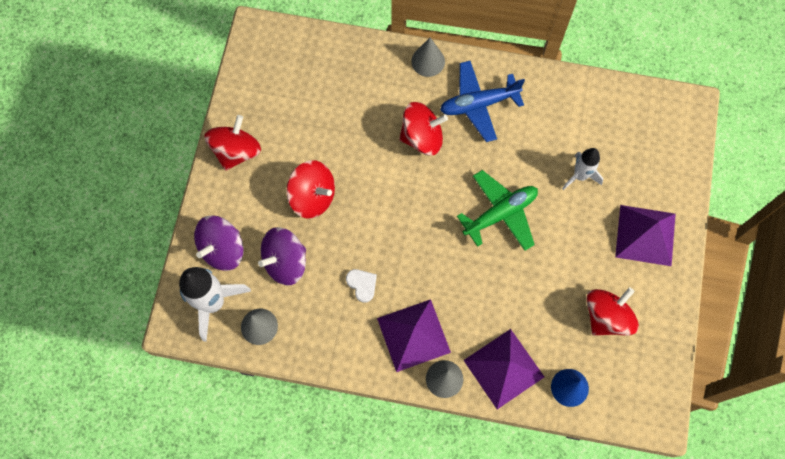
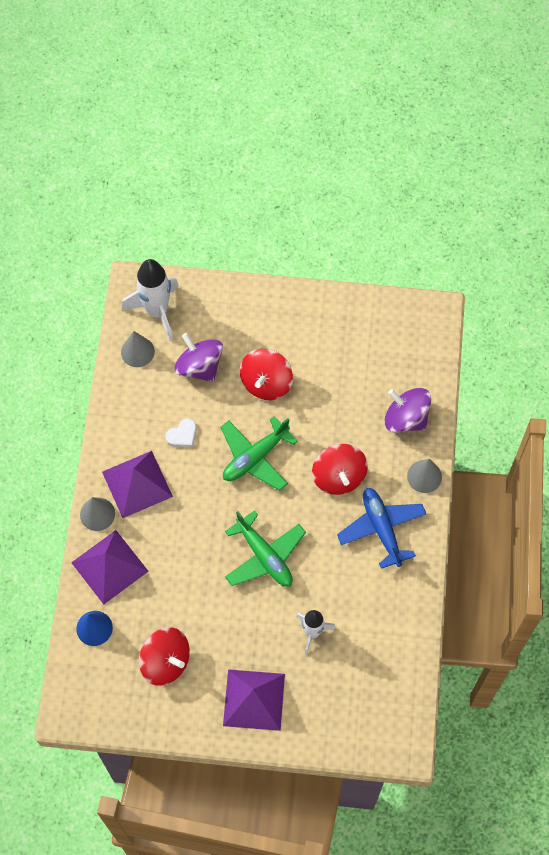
camera: 85 degrees right, 5 degrees down
purple spinning top [194,216,244,271] -> purple spinning top moved to [385,388,431,433]
red spinning top [204,115,261,171] -> none
none -> green plane [220,416,298,491]

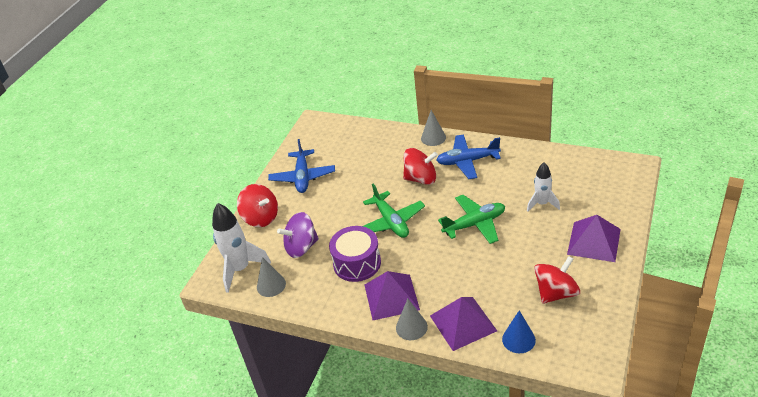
camera: 70 degrees left, 25 degrees down
white heart [166,418,196,447] -> purple drum [329,226,381,282]
red spinning top [240,349,293,400] -> red spinning top moved to [237,184,278,227]
purple spinning top [385,388,431,433] -> none
none -> blue plane [268,139,335,193]

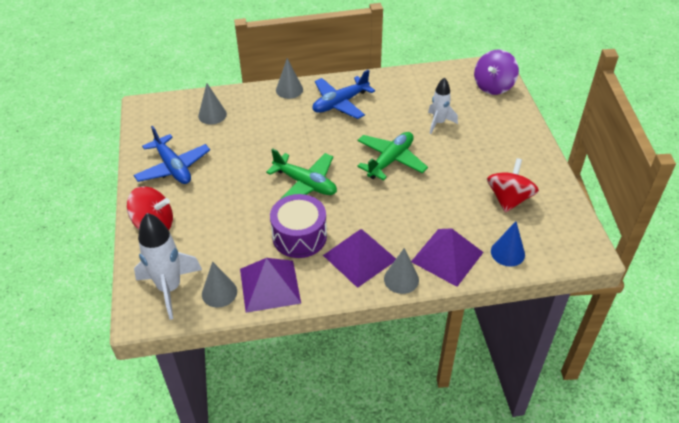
camera: 35 degrees left, 5 degrees up
purple spinning top [277,212,319,258] -> purple spinning top moved to [474,50,519,95]
red spinning top [403,148,438,185] -> none
purple pyramid [567,215,621,262] -> purple pyramid moved to [240,258,301,313]
none -> grey cone [198,83,227,124]

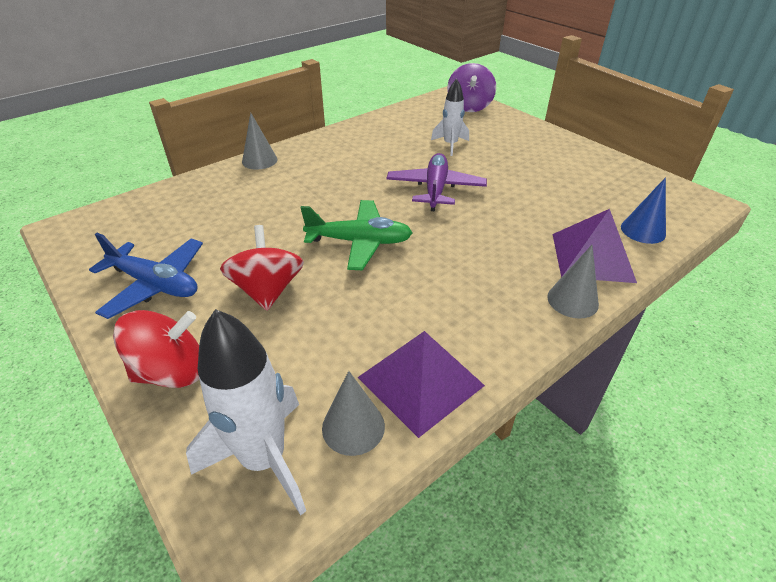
camera: 30 degrees left, 5 degrees down
grey cone [198,83,227,124] -> none
purple drum [270,194,327,258] -> none
blue plane [313,70,375,119] -> none
purple pyramid [323,229,396,288] -> none
green plane [357,132,428,180] -> purple plane [386,153,487,212]
red spinning top [487,158,539,213] -> red spinning top moved to [220,225,304,311]

